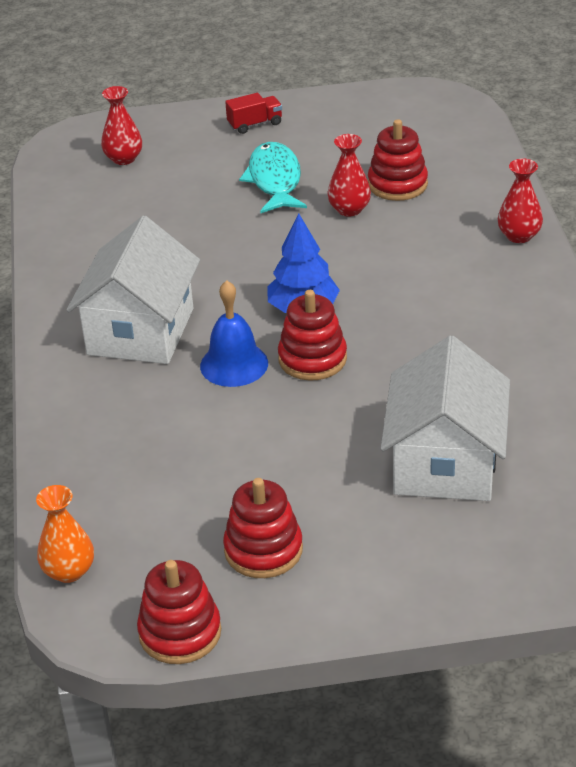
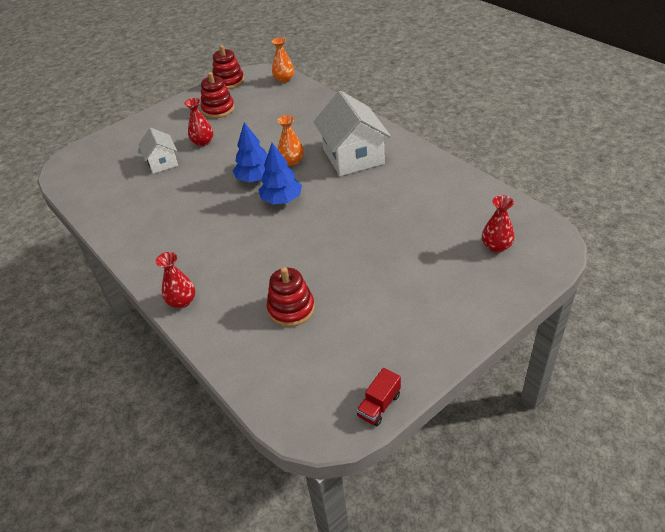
camera: 150 degrees right, 5 degrees up
blue bell [200,280,268,387] -> orange vase [277,115,304,166]
red truck [225,93,282,134] -> red truck moved to [357,368,401,426]
turquoise fish [239,142,307,213] -> none
red stacking toy [278,290,347,381] -> blue tree [233,122,267,182]
red vase [327,134,371,217] -> red vase moved to [184,98,213,147]
white house [380,336,510,501] -> white house [138,128,178,174], size x0.56

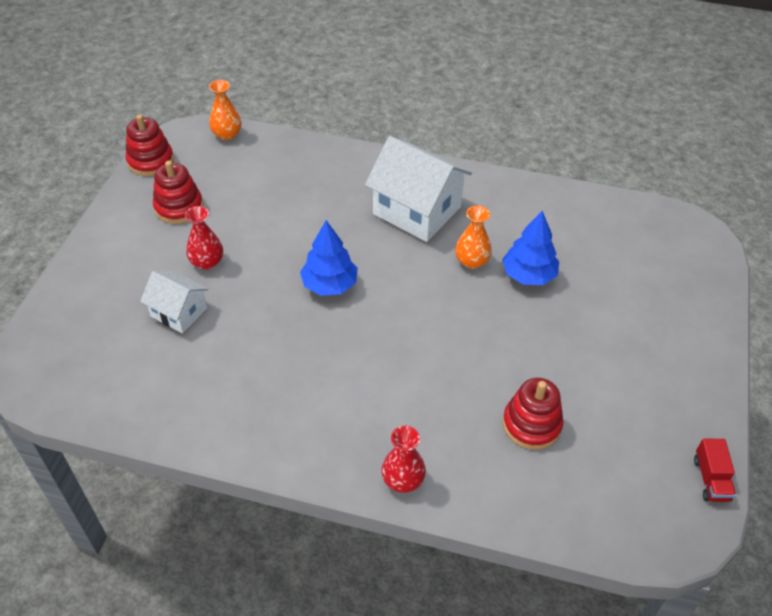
camera: 40 degrees left, 5 degrees up
blue tree [258,143,302,204] -> blue tree moved to [502,211,559,285]
orange vase [277,115,304,166] -> orange vase moved to [455,206,492,269]
red vase [482,195,515,253] -> none

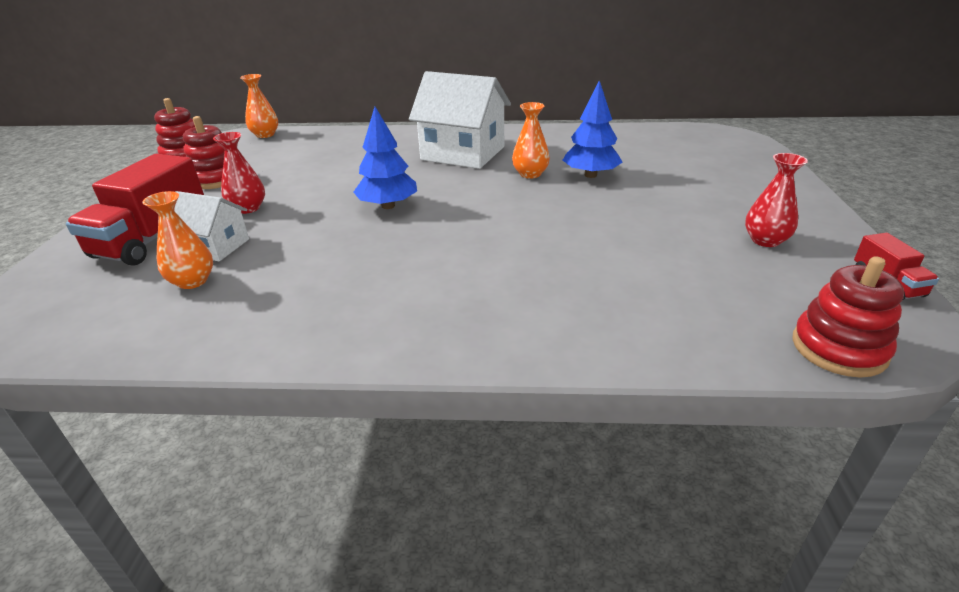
camera: 10 degrees left, 15 degrees down
red vase [381,426,426,493] -> red vase moved to [745,153,808,247]
red stacking toy [503,378,564,450] -> red stacking toy moved to [793,256,904,377]
none -> red truck [66,154,204,266]
none -> orange vase [143,191,213,289]

